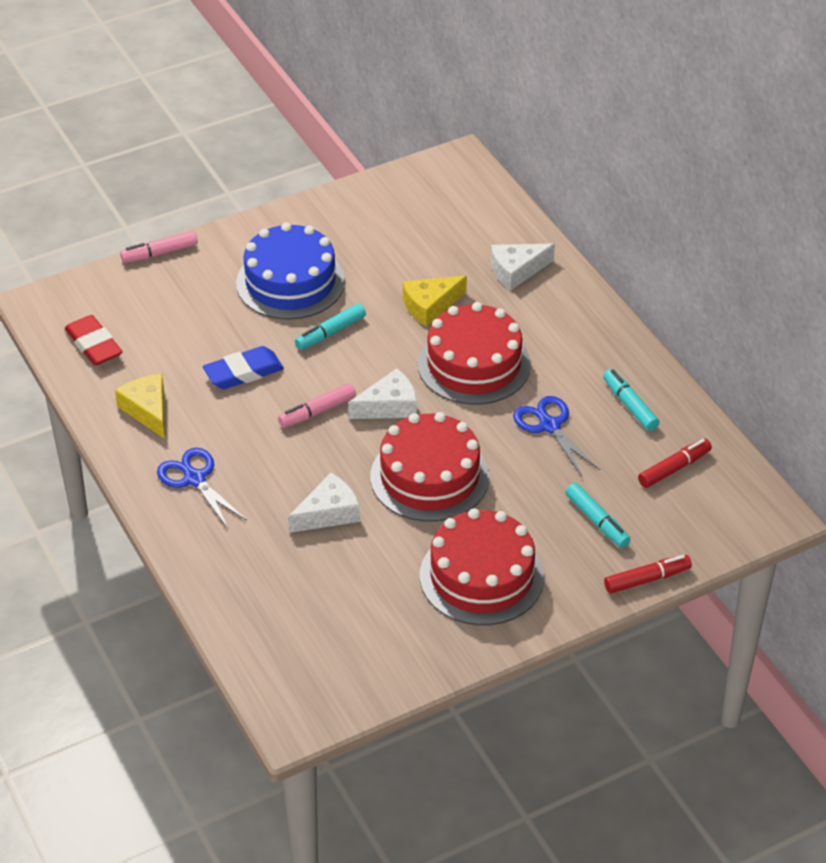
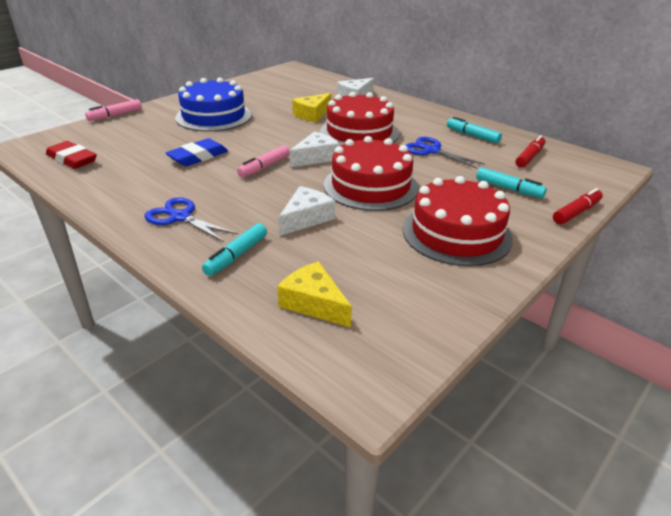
camera: 20 degrees left, 10 degrees down
yellow cheese [115,374,165,439] -> yellow cheese moved to [277,261,352,327]
turquoise marker [295,304,366,350] -> turquoise marker moved to [202,223,267,276]

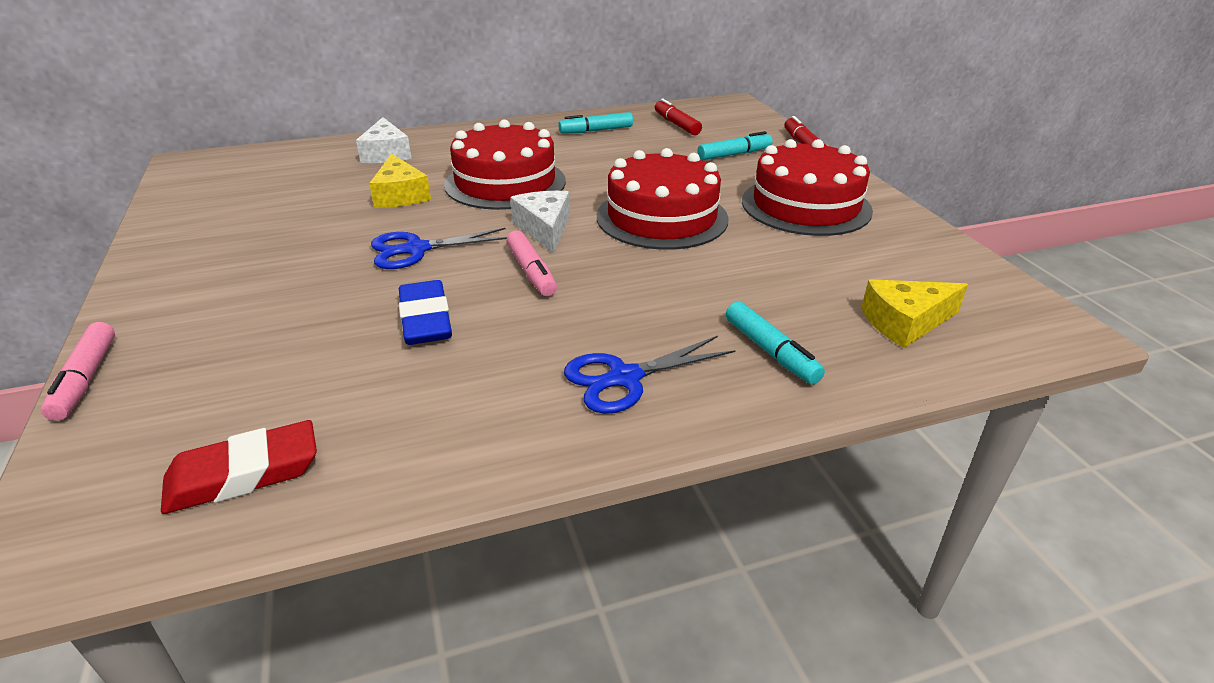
camera: 60 degrees left, 0 degrees up
blue cake [175,78,252,132] -> none
white cheese [279,186,335,236] -> none
blue scissors [406,137,485,169] -> blue scissors moved to [371,228,507,269]

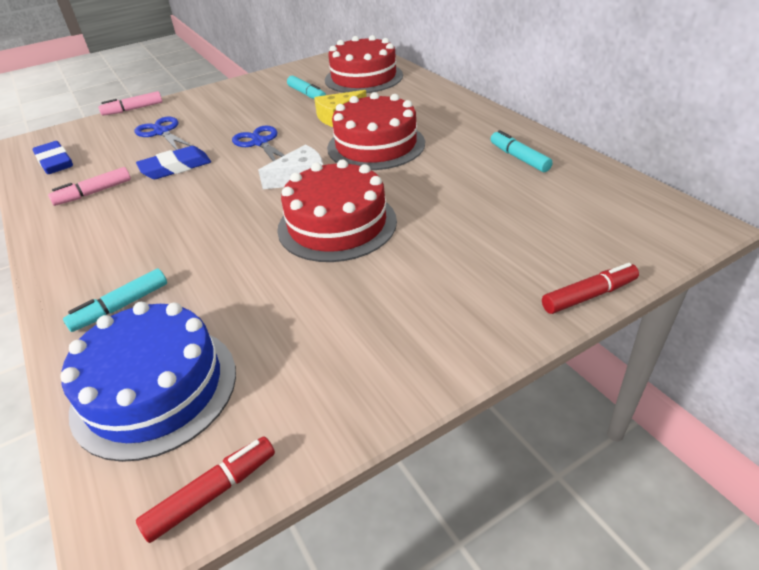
camera: 80 degrees right, 5 degrees up
red eraser [161,420,317,514] -> blue eraser [33,141,73,174]
white cheese [356,117,412,163] -> none
pink marker [506,231,557,296] -> pink marker moved to [48,167,131,206]
blue scissors [564,336,736,414] -> blue scissors moved to [135,117,192,150]
red marker [655,99,702,135] -> red marker moved to [136,436,275,543]
turquoise marker [697,131,773,160] -> turquoise marker moved to [287,76,326,99]
red cake [742,139,873,236] -> red cake moved to [325,35,403,93]
yellow cheese [861,279,968,348] -> blue cake [60,302,236,462]

